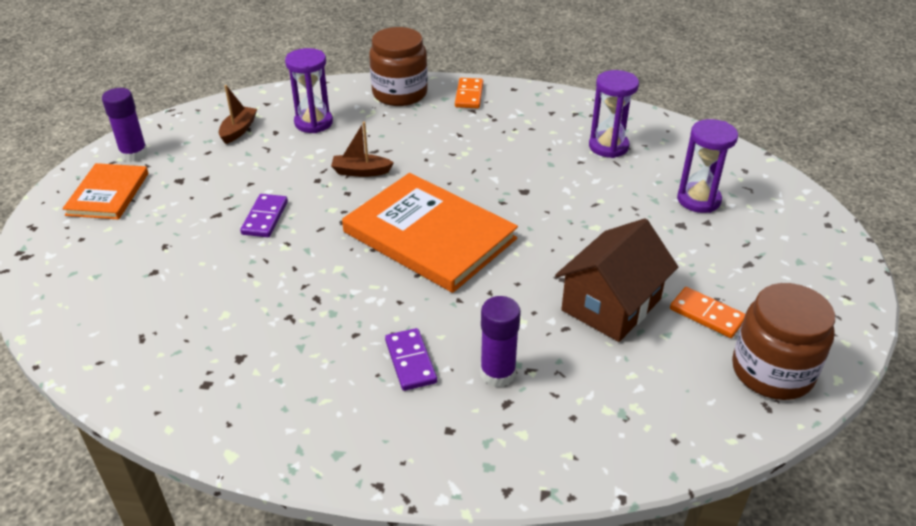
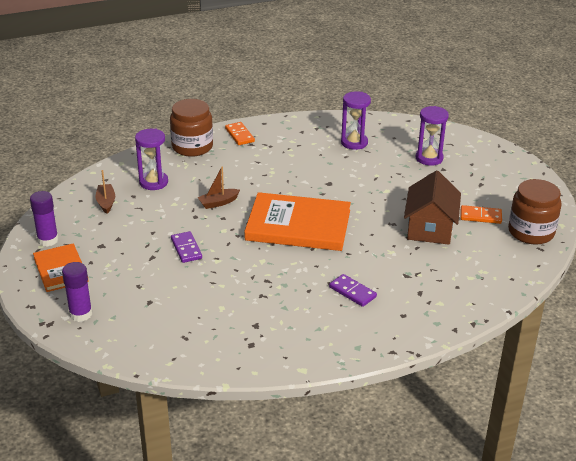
camera: 30 degrees left, 5 degrees down
purple glue stick [480,296,521,387] -> purple glue stick moved to [62,262,92,322]

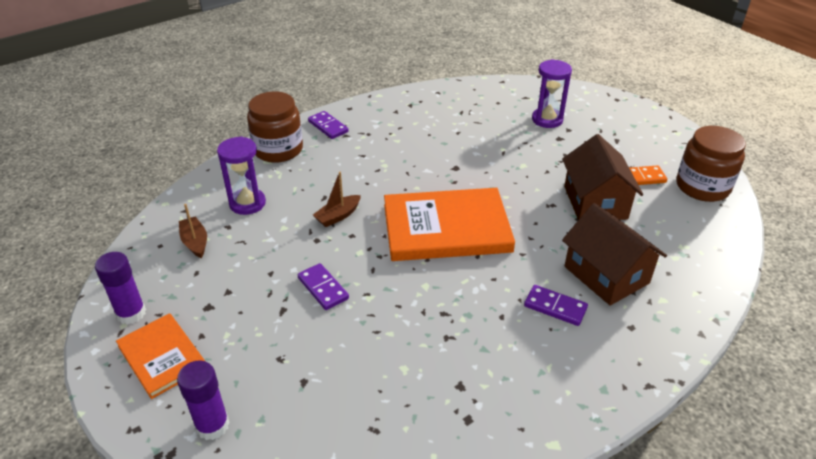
camera: 15 degrees left, 5 degrees up
orange domino [225,122,255,145] -> purple domino [308,111,349,139]
purple hourglass [341,91,371,150] -> none
none -> brown house [562,203,667,306]

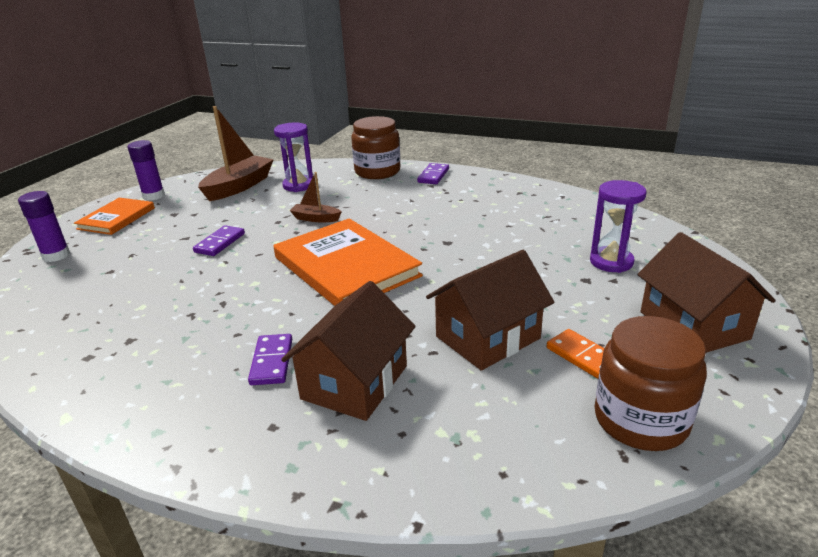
camera: 60 degrees right, 10 degrees down
brown boat [179,204,207,258] -> brown boat [198,106,274,201], size x1.88
none -> brown house [637,232,775,353]

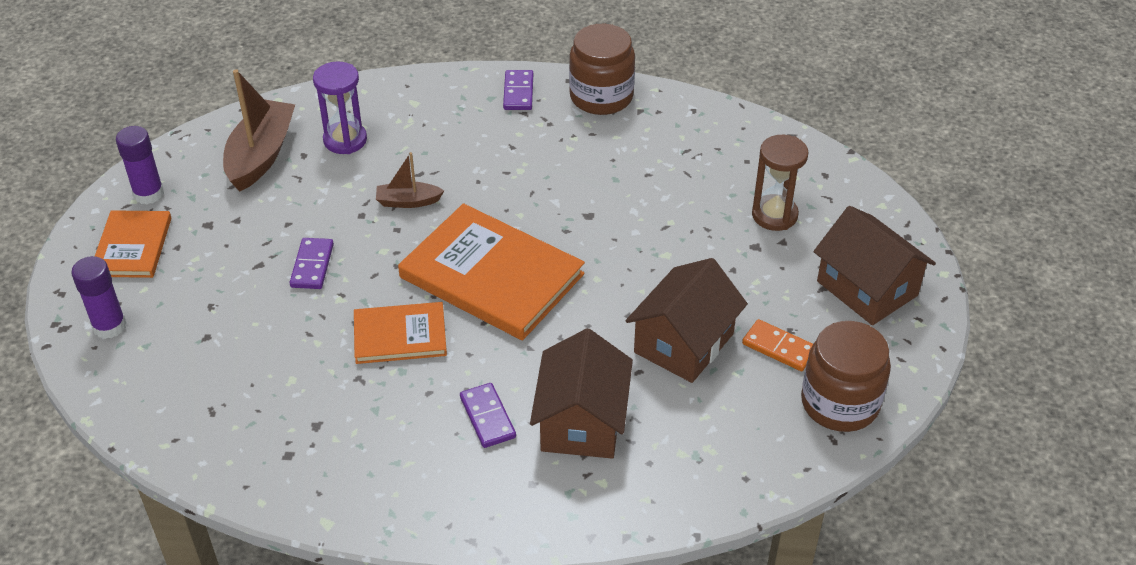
camera: 20 degrees left, 15 degrees up
brown jar [351,116,400,179] -> brown jar moved to [569,24,635,115]
purple hourglass [590,180,647,273] -> brown hourglass [752,135,809,231]
none -> orange book [354,302,447,364]

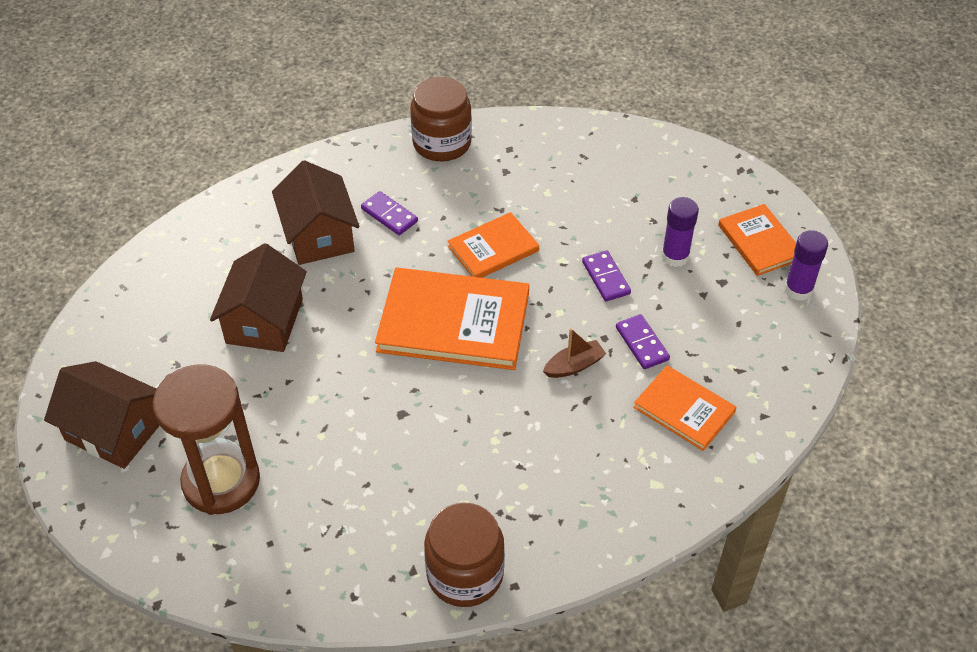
camera: 155 degrees right, 5 degrees up
purple glue stick [71,256,127,339] -> purple glue stick moved to [661,197,699,267]
brown boat [223,69,295,192] -> none
purple hourglass [313,61,367,154] -> orange book [633,365,737,451]
purple domino [503,70,533,110] -> purple domino moved to [616,314,670,369]
orange domino [742,319,813,371] -> none
brown hourglass [752,135,809,231] -> brown hourglass [153,364,260,515], size x1.60
brown jar [801,321,891,432] -> brown jar moved to [410,77,472,161]

